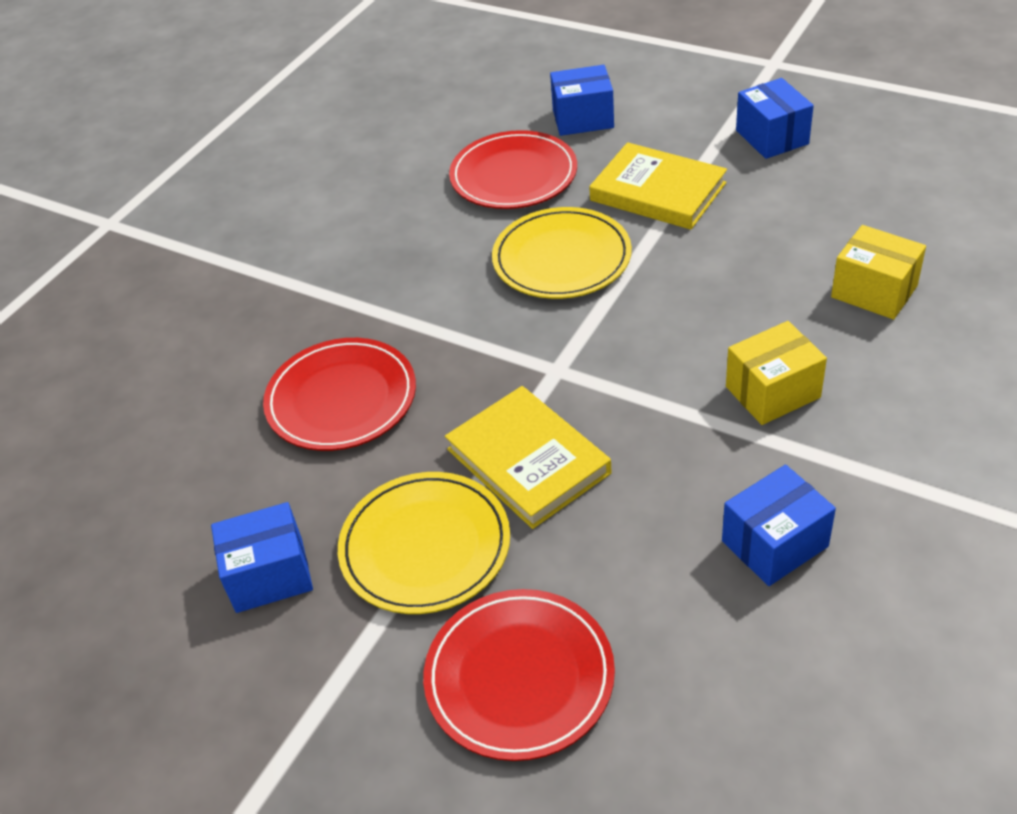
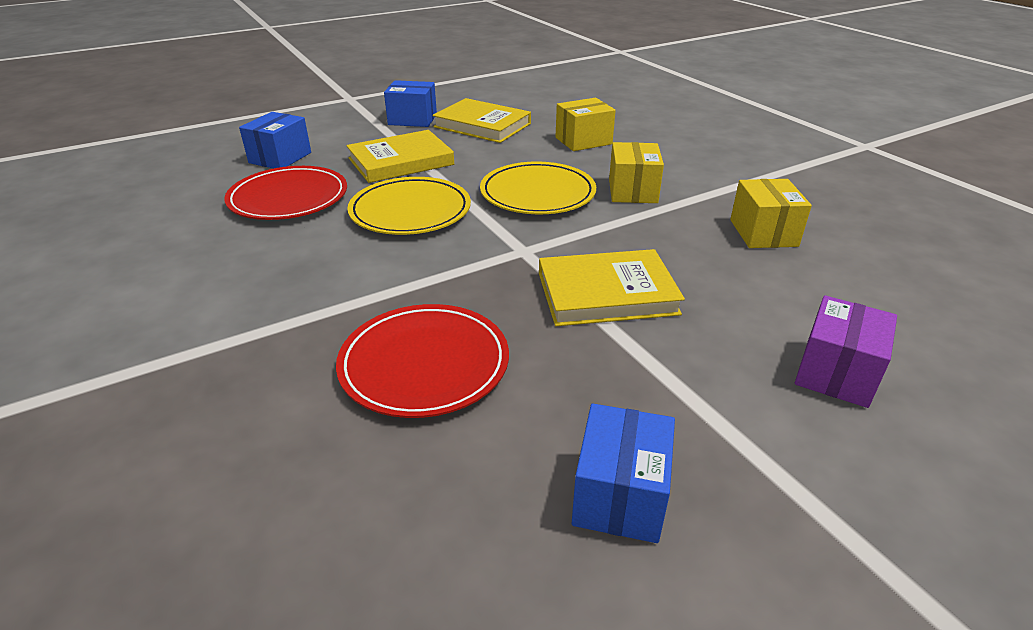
camera: 65 degrees left, 10 degrees down
yellow plate [338,472,510,614] -> yellow plate moved to [480,162,596,214]
red plate [423,589,615,761] -> purple box [795,295,897,408]
blue box [722,465,836,586] -> yellow box [730,179,812,248]
none -> yellow book [433,98,531,143]

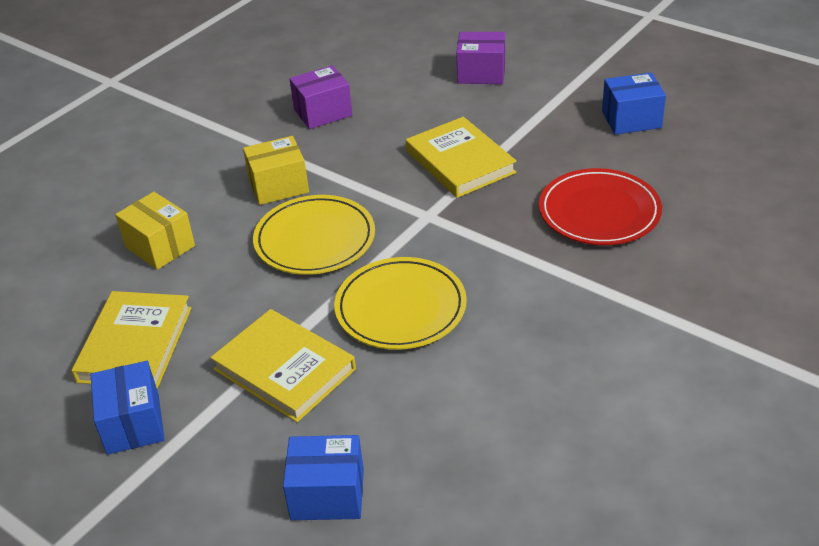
camera: 110 degrees left, 5 degrees up
red plate [224,166,347,220] -> none
yellow box [730,179,812,248] -> purple box [289,65,352,129]

